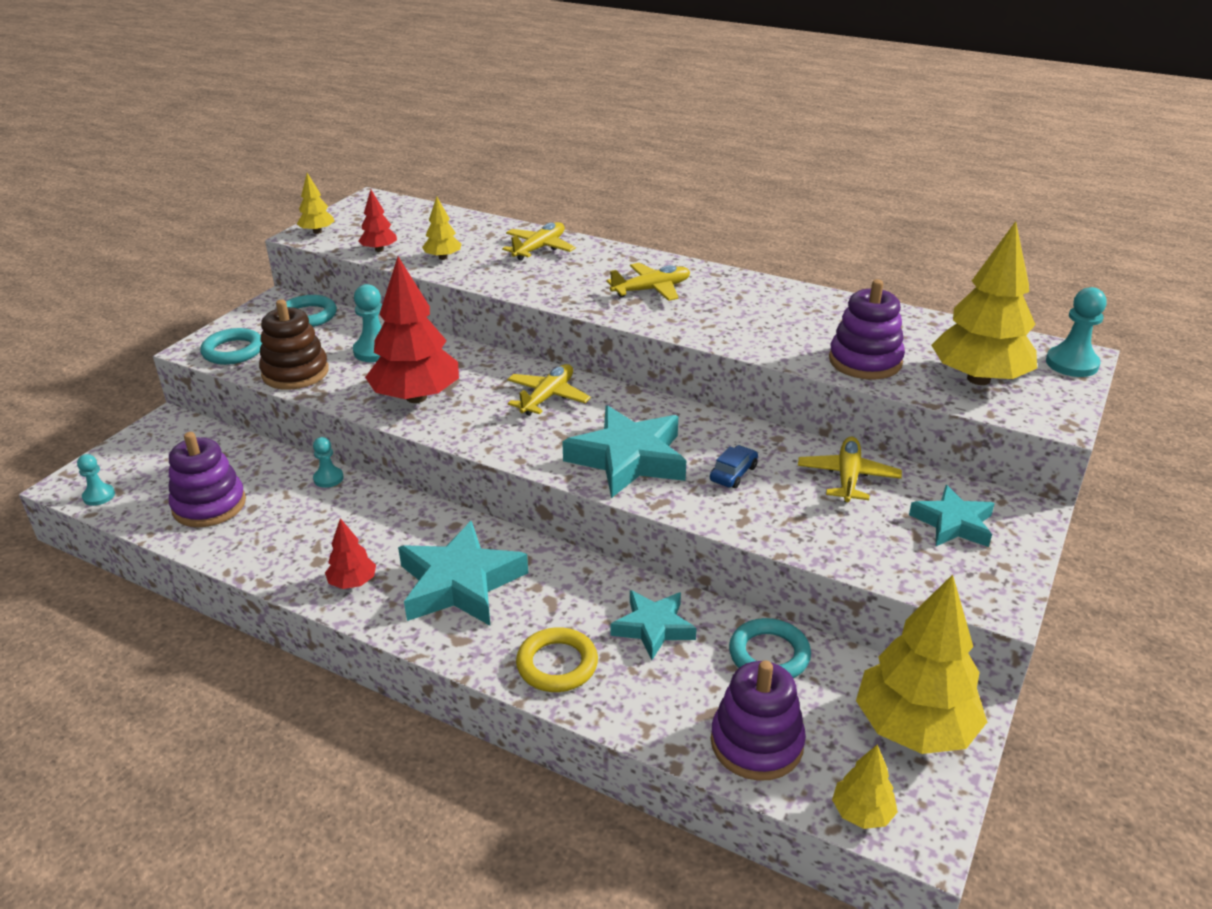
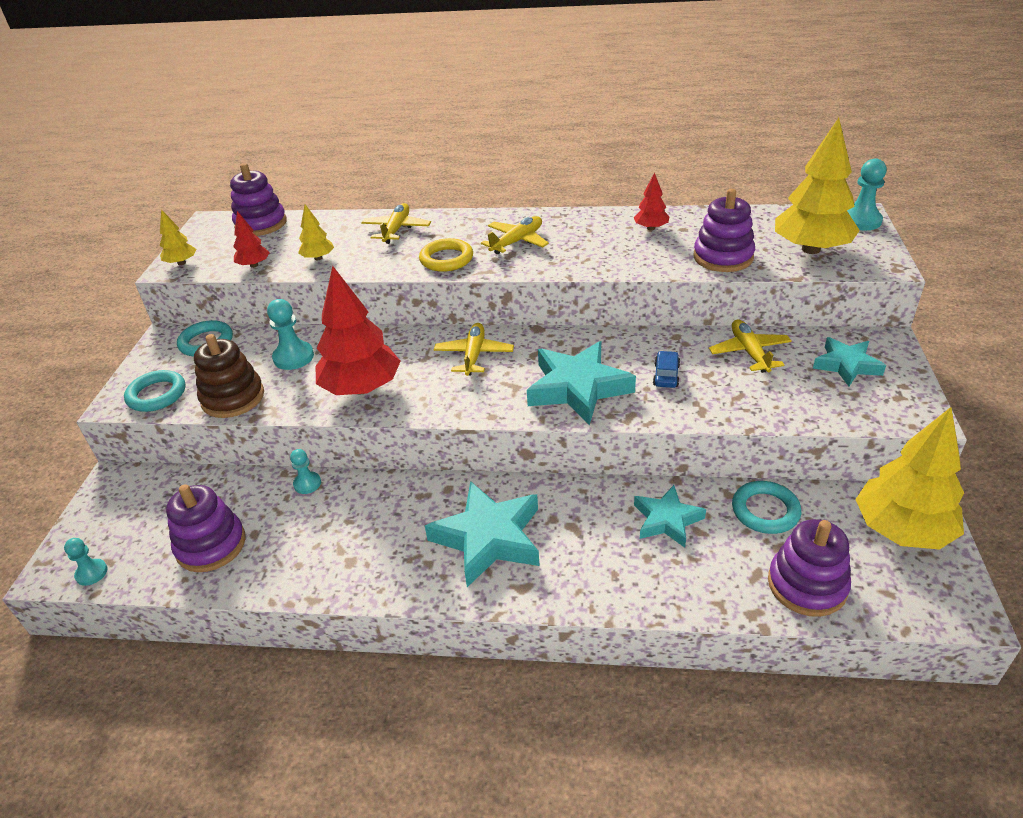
camera: 20 degrees left, 5 degrees up
red tree [325,518,376,589] -> red tree moved to [633,172,669,230]
yellow ring [516,627,598,692] -> yellow ring moved to [419,238,473,272]
yellow tree [832,744,898,829] -> none
none -> purple stacking toy [230,163,287,236]

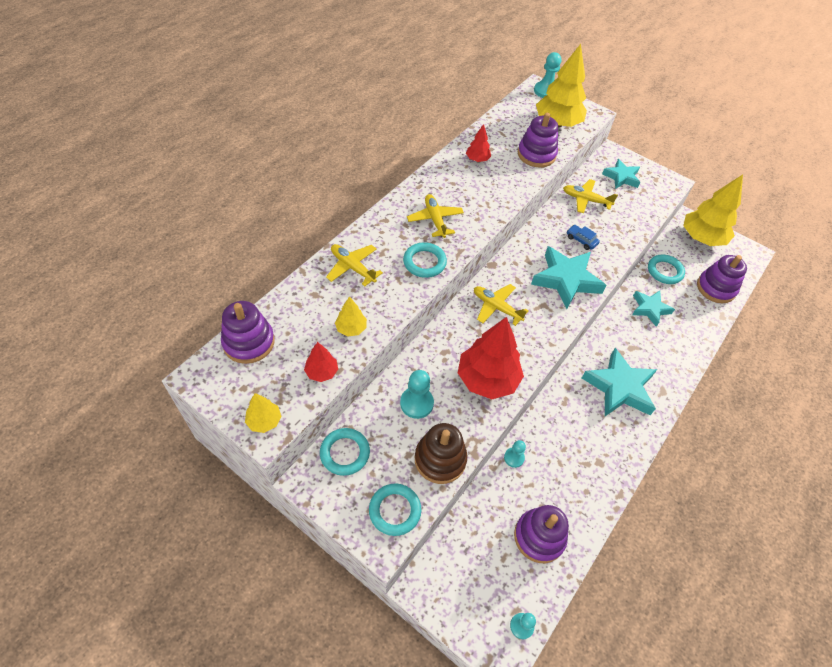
camera: 65 degrees left, 15 degrees up
yellow ring [419,238,473,272] -> turquoise ring [403,242,447,278]

